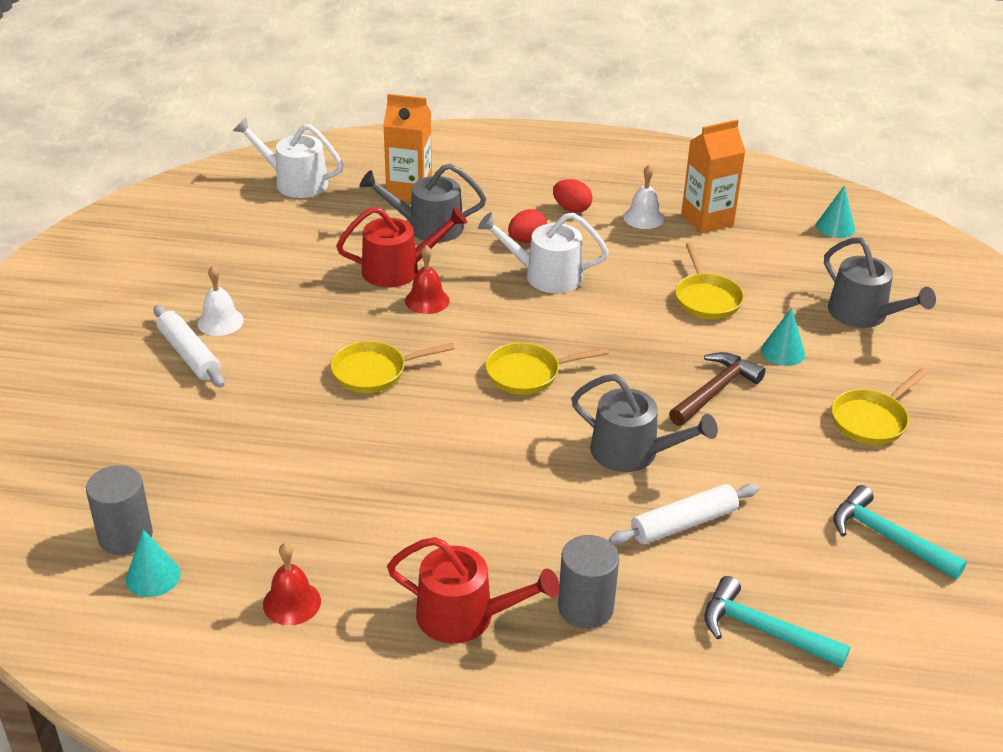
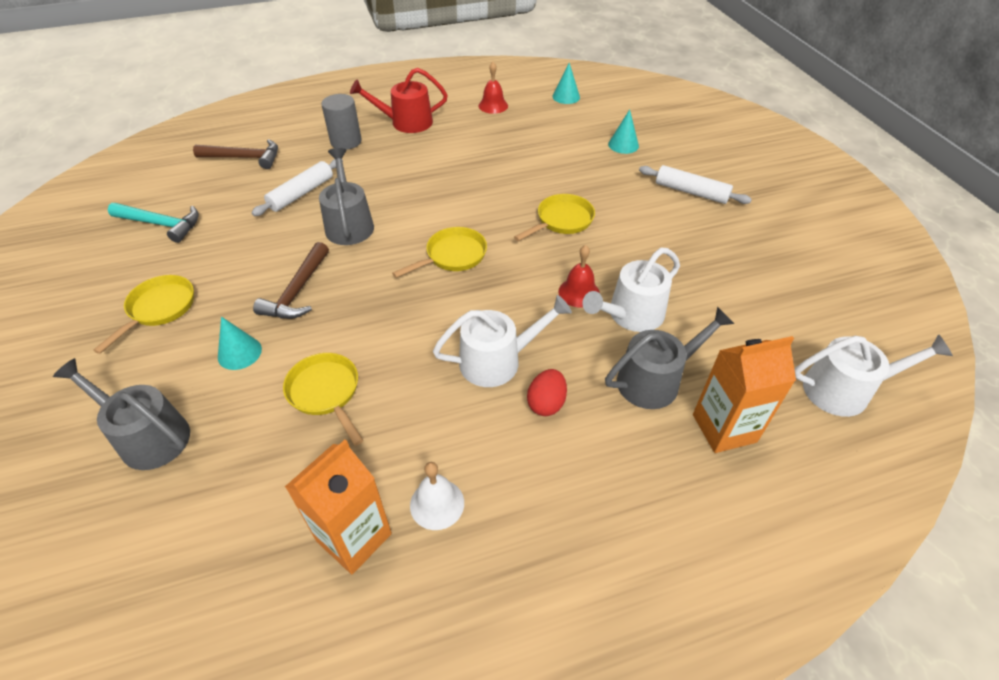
camera: 155 degrees right, 10 degrees up
grey cylinder [86,465,153,555] -> none
white bell [197,265,244,336] -> none
red watering can [336,207,467,288] -> white watering can [582,248,680,332]
red egg [553,179,592,213] -> none
grey watering can [571,374,718,472] -> grey watering can turned 75 degrees clockwise [319,148,374,245]
turquoise hammer [705,576,851,668] -> brown hammer [193,139,278,169]
turquoise cone [816,185,855,238] -> turquoise cone moved to [608,109,639,154]

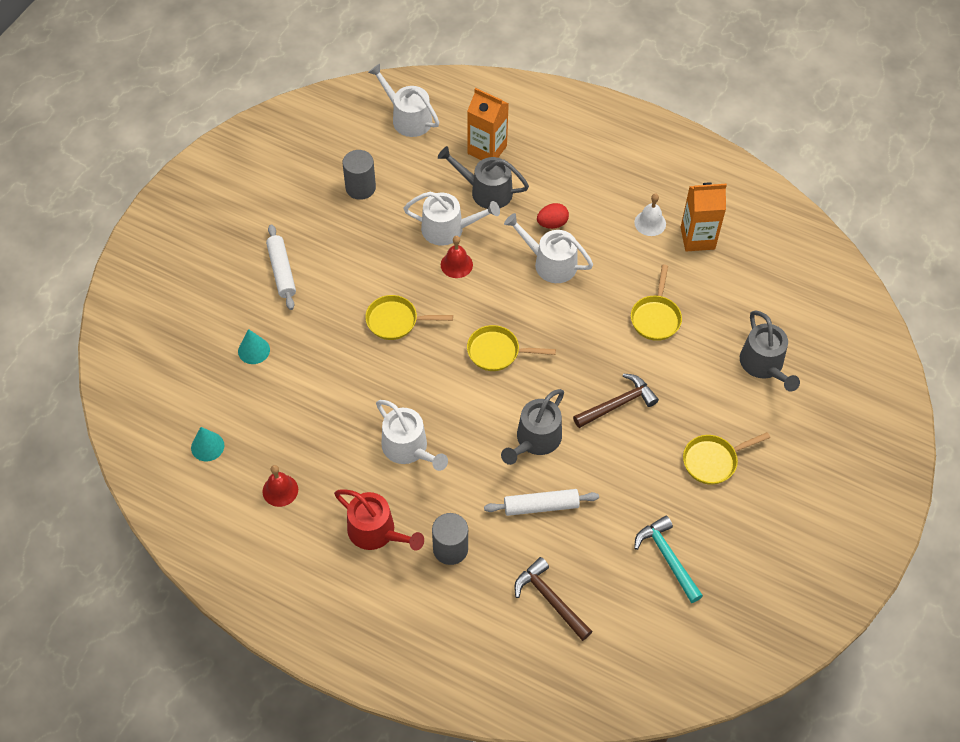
camera: 135 degrees left, 10 degrees up
turquoise cone [218,316,262,370] -> none
none -> grey cylinder [342,150,376,200]
none -> white watering can [376,400,448,471]

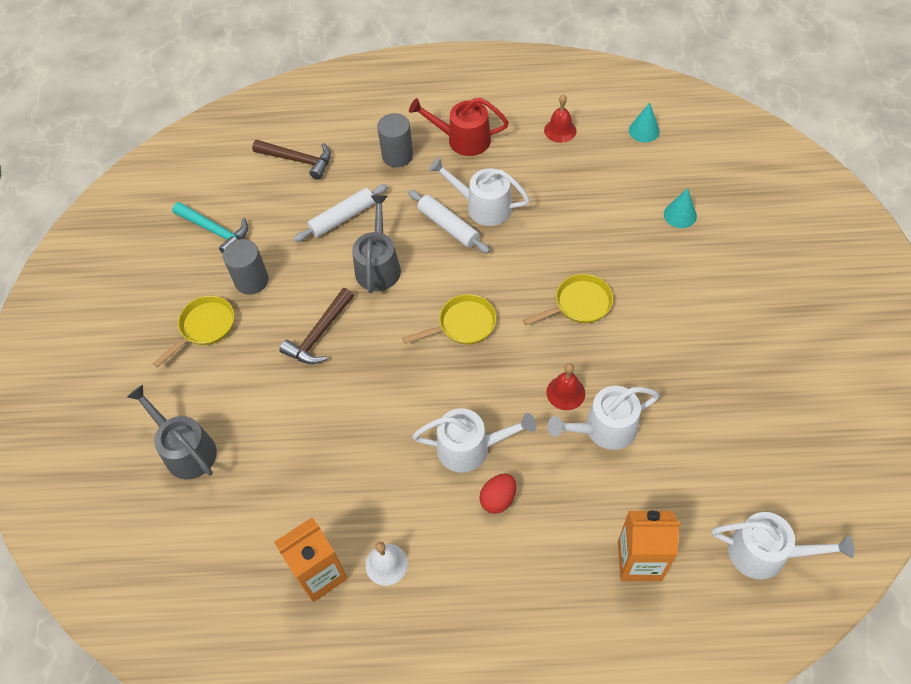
camera: 155 degrees right, 0 degrees up
white rolling pin [266,224,296,310] -> white rolling pin moved to [408,190,490,253]
grey cylinder [342,150,376,200] -> grey cylinder moved to [223,239,269,295]
grey watering can [438,146,529,209] -> none
yellow pan [631,264,682,341] -> none

